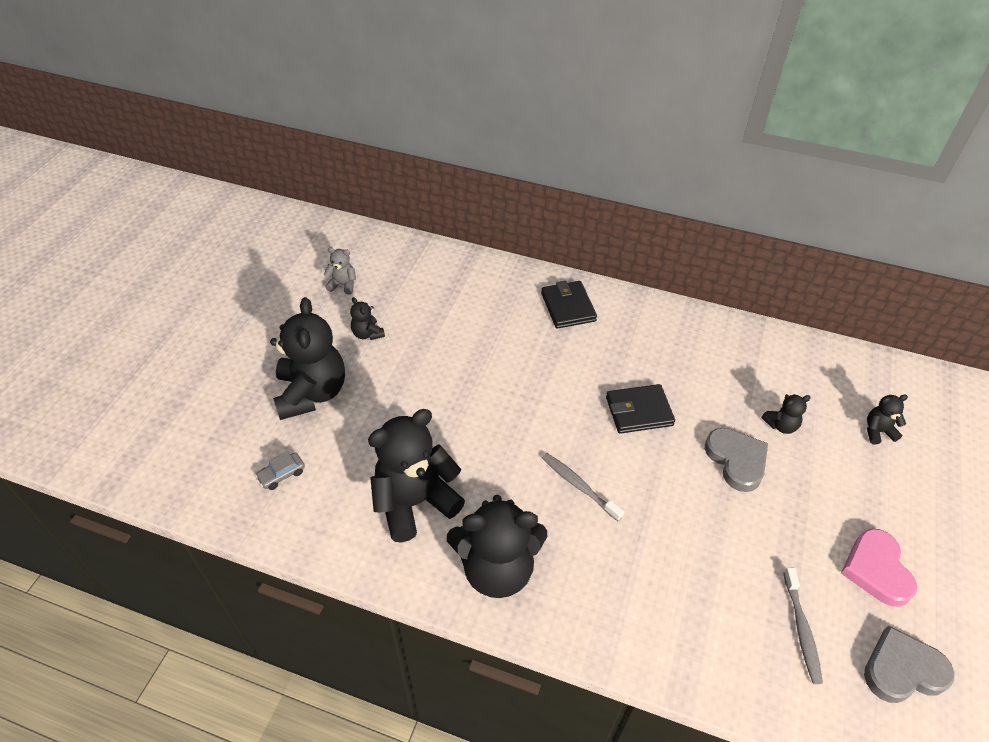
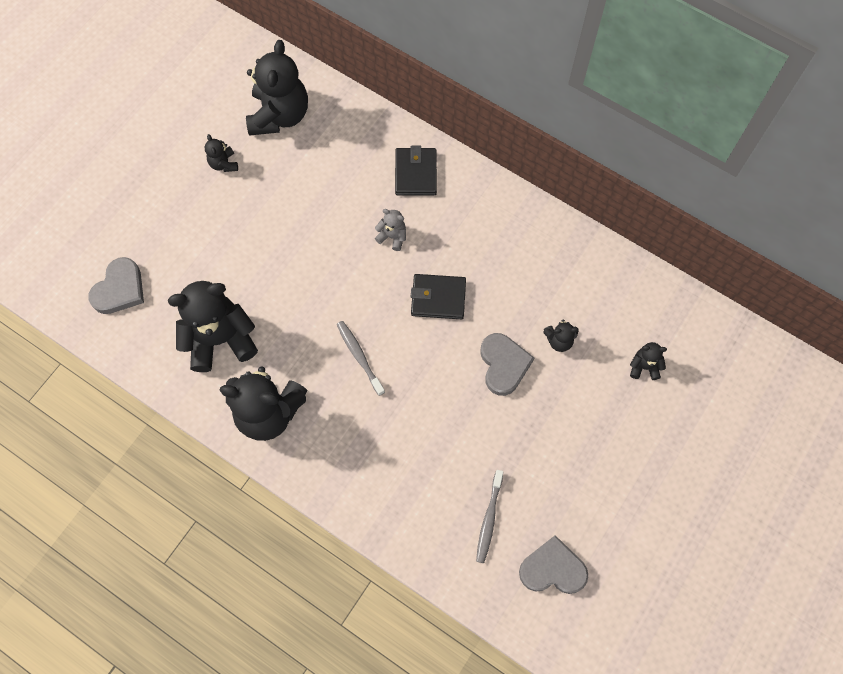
camera: 15 degrees right, 20 degrees up
grey car [255,451,305,490] -> grey heart [88,257,144,314]
black teddy bear [270,297,345,420] -> black teddy bear moved to [246,40,308,136]
grey teddy bear [323,247,356,295] -> grey teddy bear moved to [375,209,406,251]
pink heart [841,528,917,607] -> none

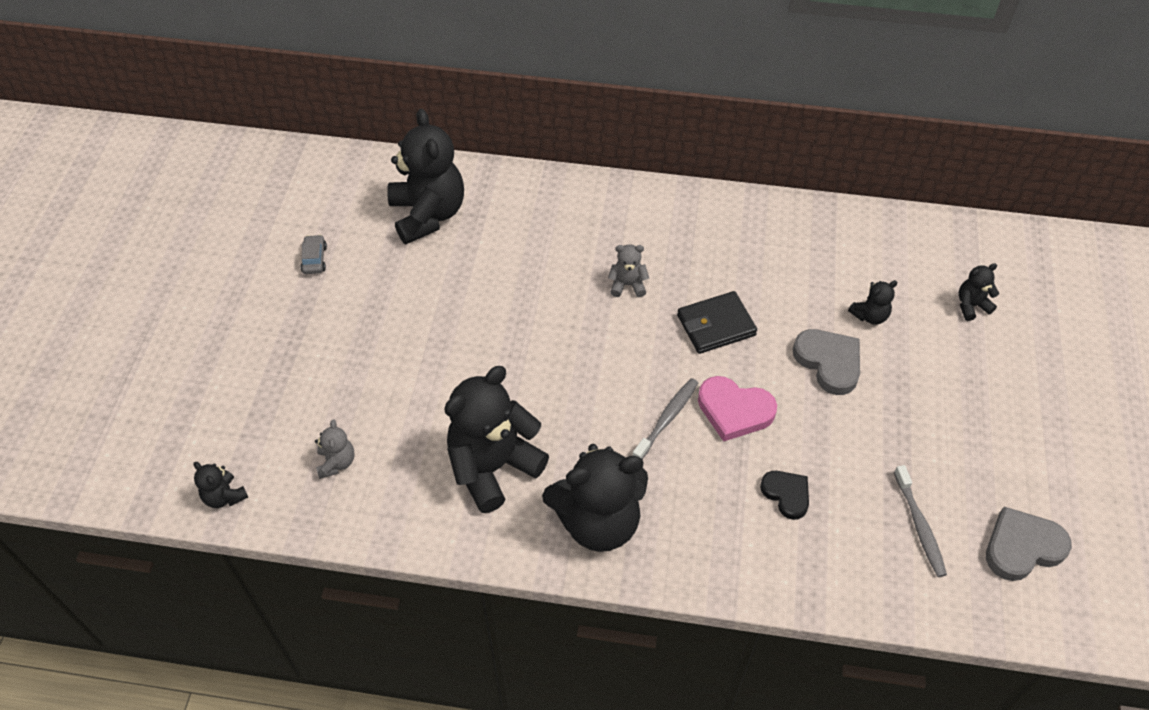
camera: 25 degrees left, 15 degrees down
grey heart [88,257,144,314] -> grey teddy bear [315,419,355,479]
black teddy bear [205,134,238,172] -> black teddy bear moved to [193,462,248,508]
grey toothbrush [336,321,385,396] -> grey toothbrush turned 90 degrees clockwise [633,378,698,459]
black wallet [395,146,437,195] -> none
none -> grey car [301,235,327,274]
none -> pink heart [698,376,777,442]
none -> black heart [760,471,809,520]

